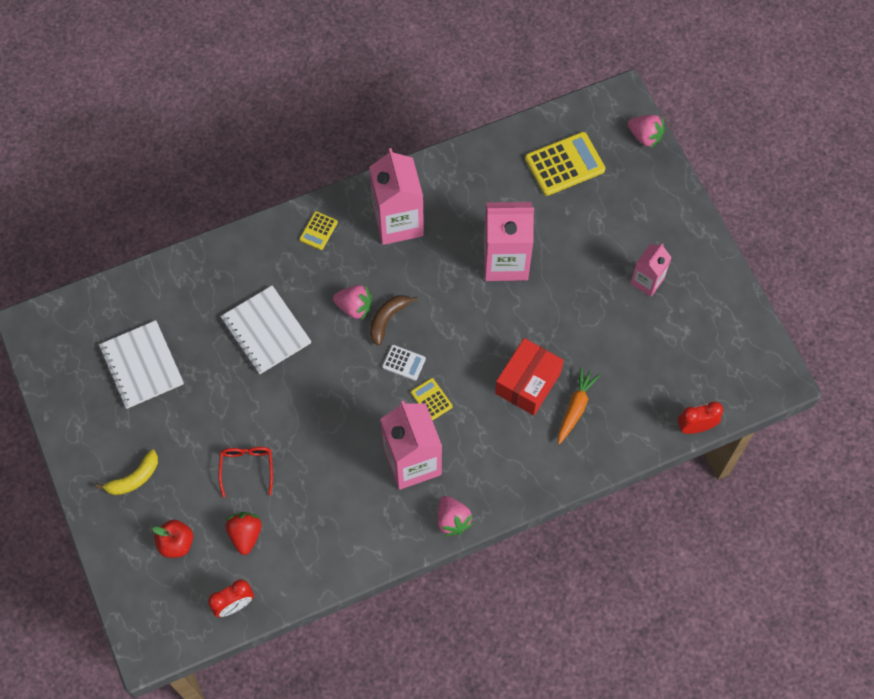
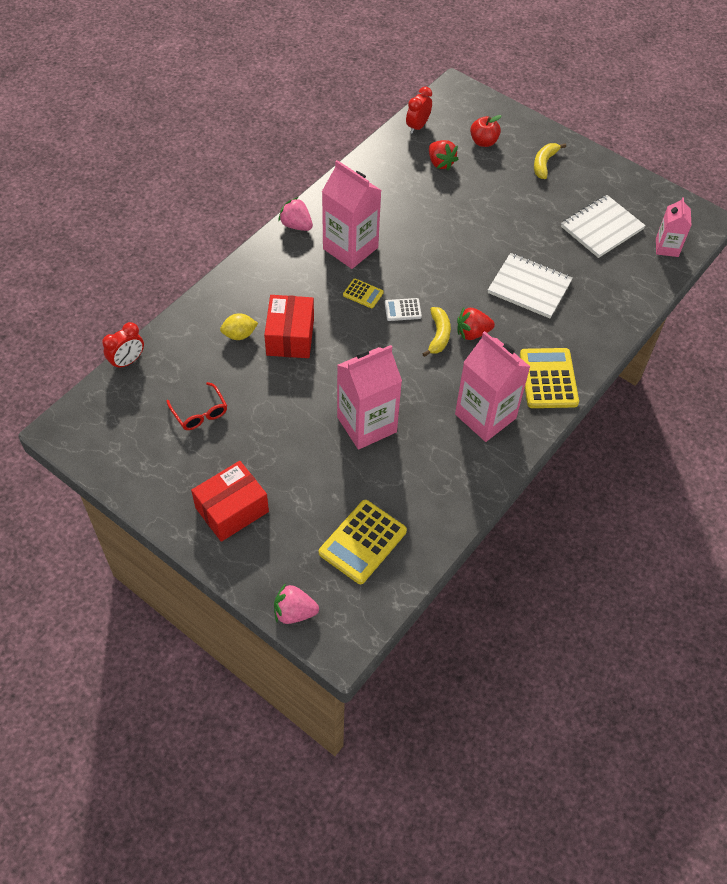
camera: 150 degrees right, 10 degrees down
white notebook [99,320,184,409] -> white notebook turned 75 degrees counterclockwise [561,195,646,258]
red glasses [219,447,273,497] -> red glasses moved to [166,382,227,430]
yellow calculator [300,211,338,250] -> yellow calculator [520,348,579,408], size x1.94
pink strawberry [333,285,372,320] -> red strawberry [457,307,495,340]
brown banana [370,295,418,346] -> yellow banana [422,307,451,357]
orange carrot [558,367,600,444] -> yellow lemon [220,313,258,340]
pink carton [631,243,672,297] -> pink carton moved to [656,197,691,257]
none -> red box [191,461,269,542]

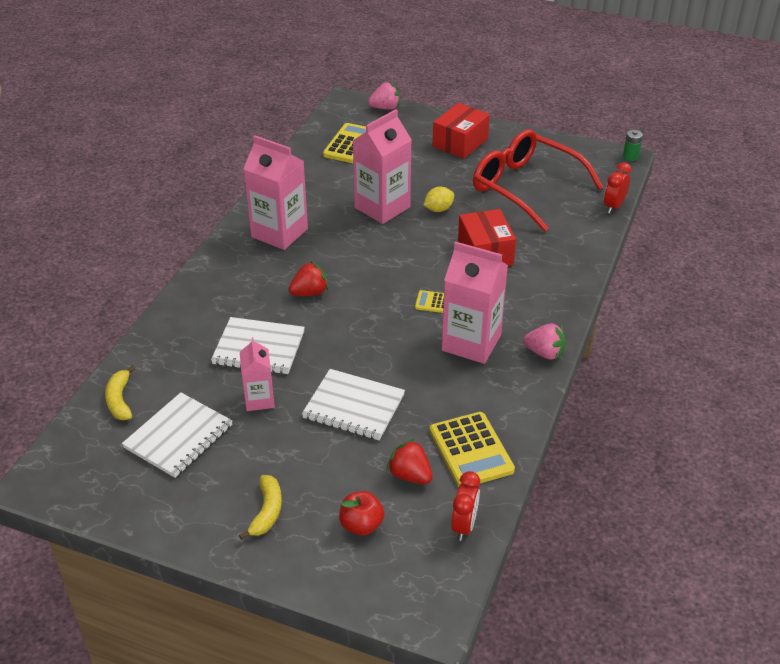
camera: 165 degrees right, 15 degrees down
red glasses [166,382,227,430] -> red glasses [473,129,604,232], size x2.35
yellow lemon [220,313,258,340] -> yellow lemon moved to [424,187,454,212]
white calculator [385,298,422,321] -> none
yellow banana [422,307,451,357] -> yellow banana moved to [105,365,136,420]
yellow calculator [520,348,579,408] -> yellow calculator moved to [430,412,515,487]
pink carton [656,197,691,257] -> pink carton moved to [240,337,275,411]
none -> white notebook [302,369,405,440]
none -> green battery [623,130,643,161]

